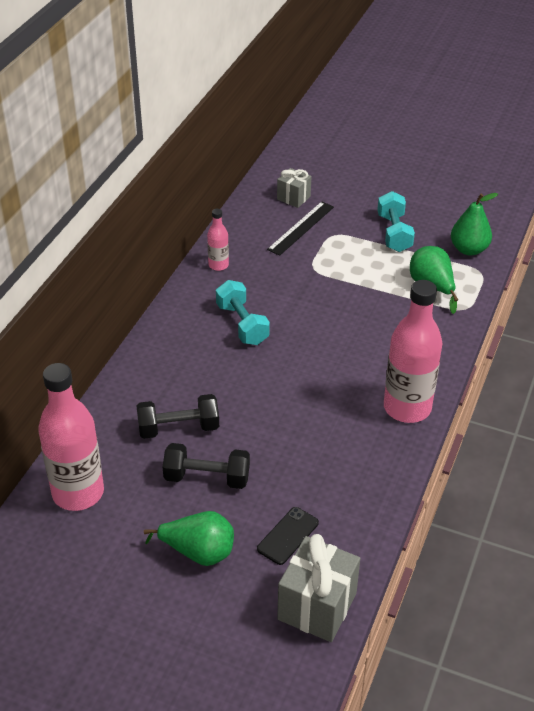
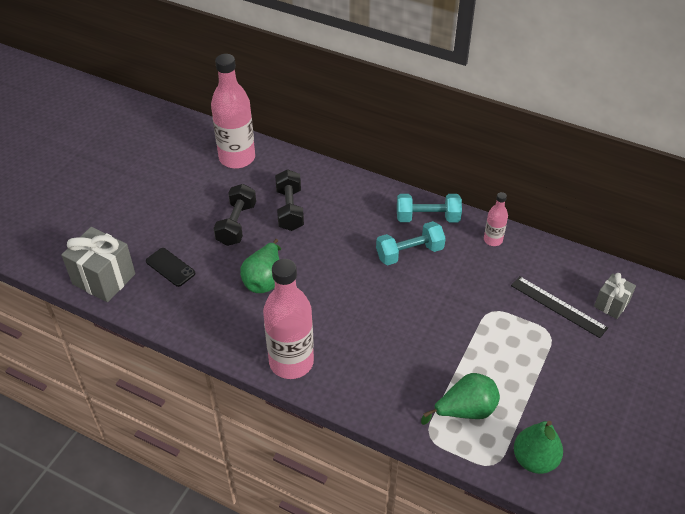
camera: 95 degrees right, 5 degrees up
green pear [144,511,234,566] -> green pear moved to [240,239,281,293]
turquoise dumbbell [377,191,415,252] -> turquoise dumbbell moved to [397,194,462,222]

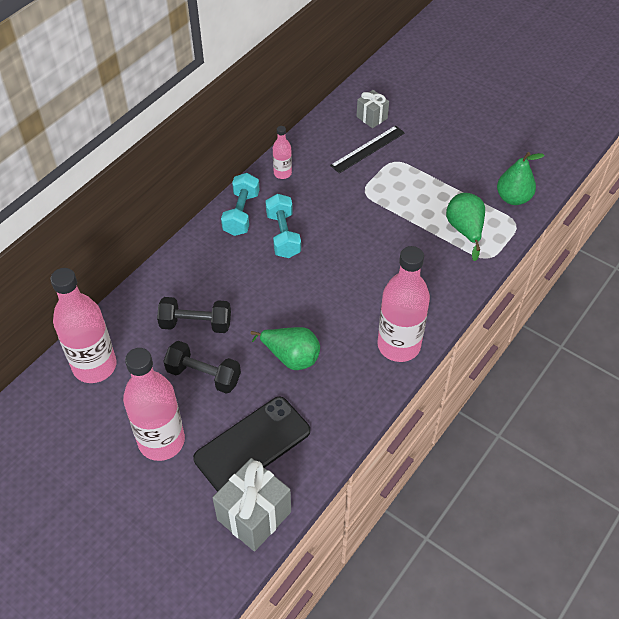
camera: 80 degrees left, 5 degrees up
black phone [146,248,196,287] -> black phone [193,397,310,492], size x1.93
none -> pink bottle [123,348,185,461]

